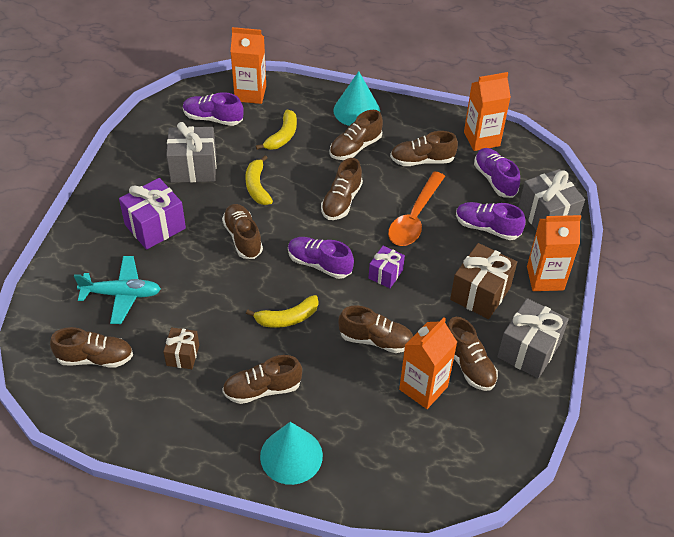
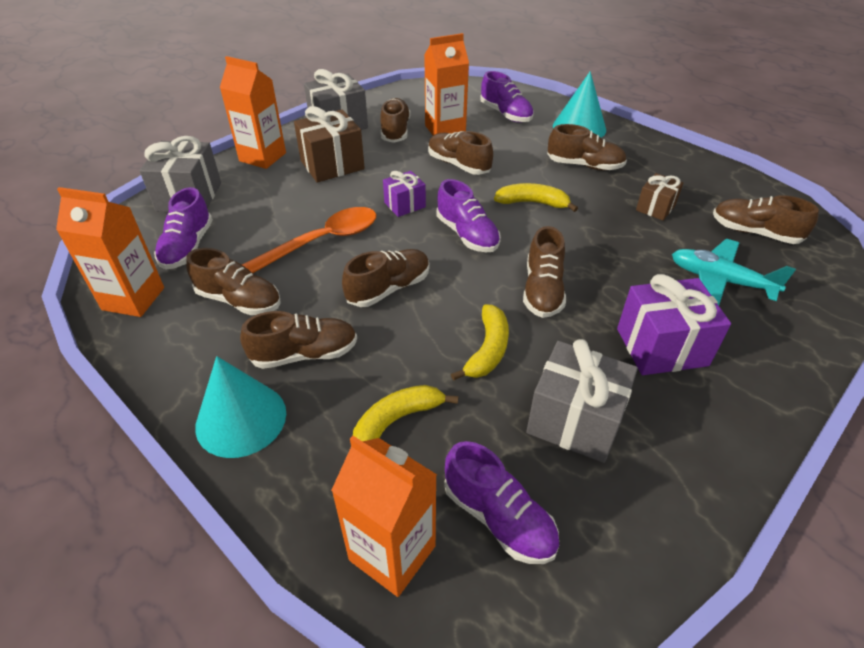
camera: 150 degrees left, 5 degrees down
purple shoe [456,202,525,240] -> purple shoe moved to [480,71,534,123]

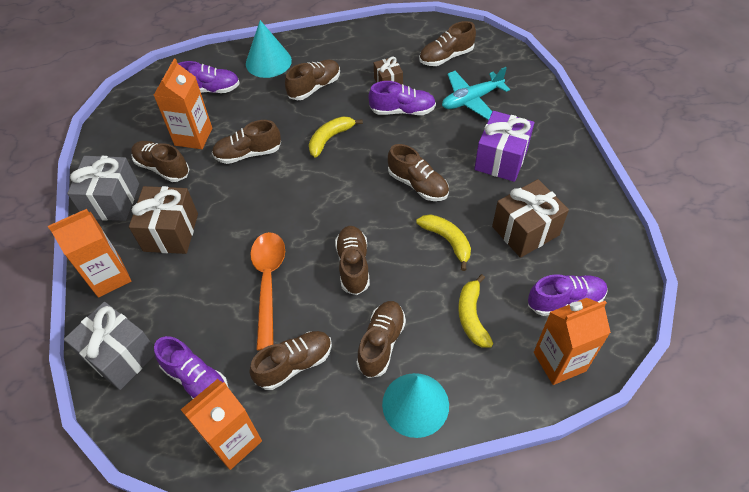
camera: 55 degrees left, 10 degrees up
purple gift [383,171,426,217] -> none
purple shoe [437,179,501,252] -> purple shoe moved to [368,81,436,115]
grey gift [526,339,638,463] -> brown gift [492,179,569,258]

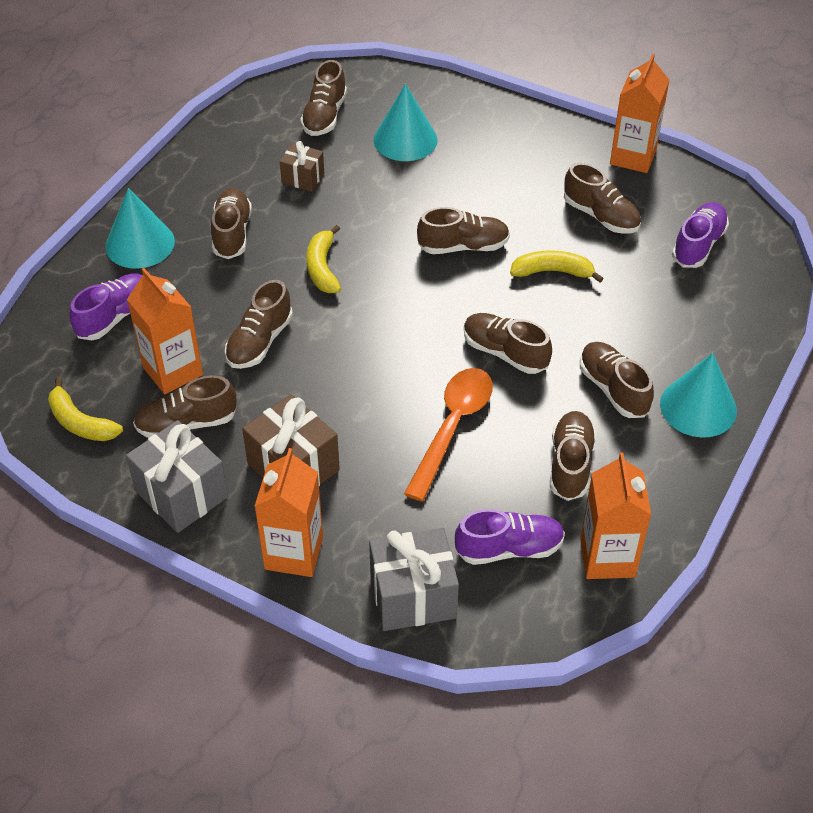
camera: 50 degrees left, 5 degrees down
orange spoon [250,232,285,351] -> orange spoon turned 75 degrees clockwise [404,368,493,501]
purple shoe [368,81,436,115] -> none
turquoise plane [442,67,510,120] -> turquoise cone [373,84,438,161]
yellow banana [458,274,493,348] -> yellow banana moved to [48,377,123,441]
purple gift [474,111,534,182] -> none
brown gift [492,179,569,258] -> brown shoe [564,163,641,234]
orange carton [534,298,611,385] -> orange carton moved to [610,54,669,173]

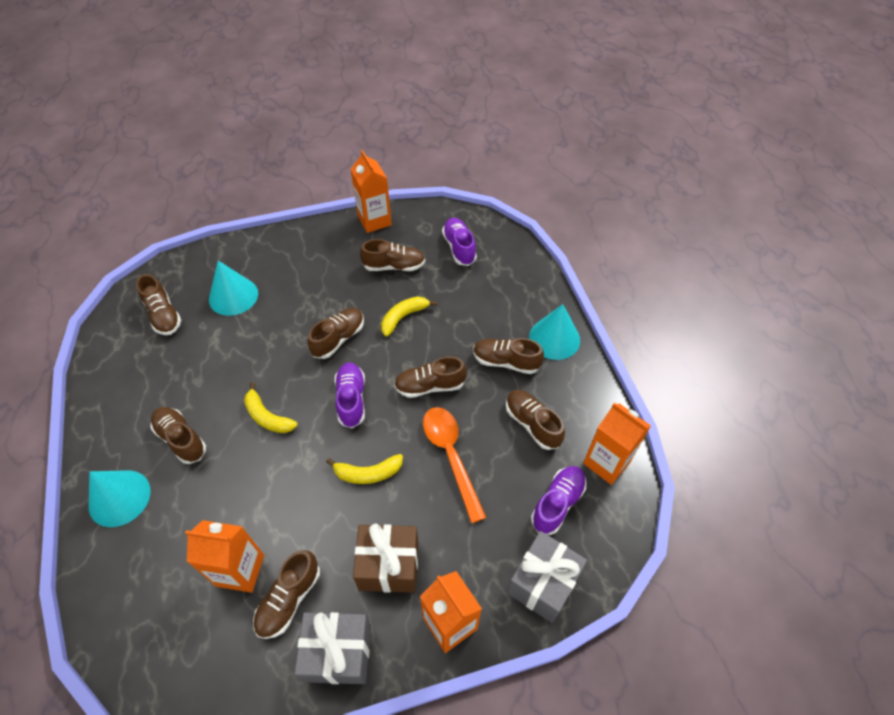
camera: 45 degrees left, 5 degrees up
yellow banana [48,377,123,441] -> yellow banana moved to [326,454,403,484]
purple shoe [70,273,143,340] -> purple shoe moved to [335,362,365,428]
brown shoe [225,280,293,369] -> none
brown gift [280,141,324,192] -> none

